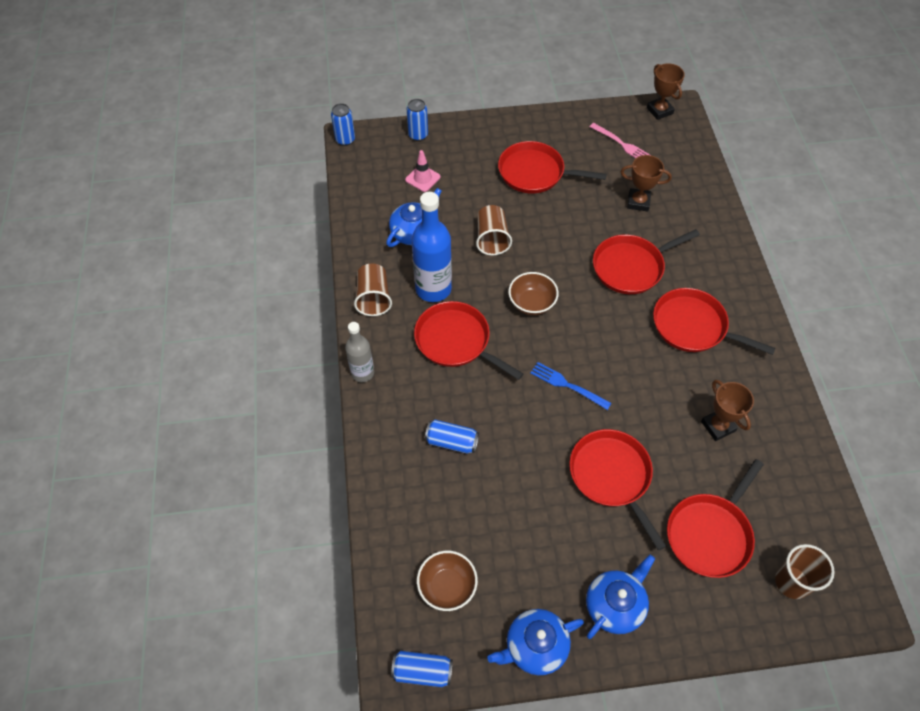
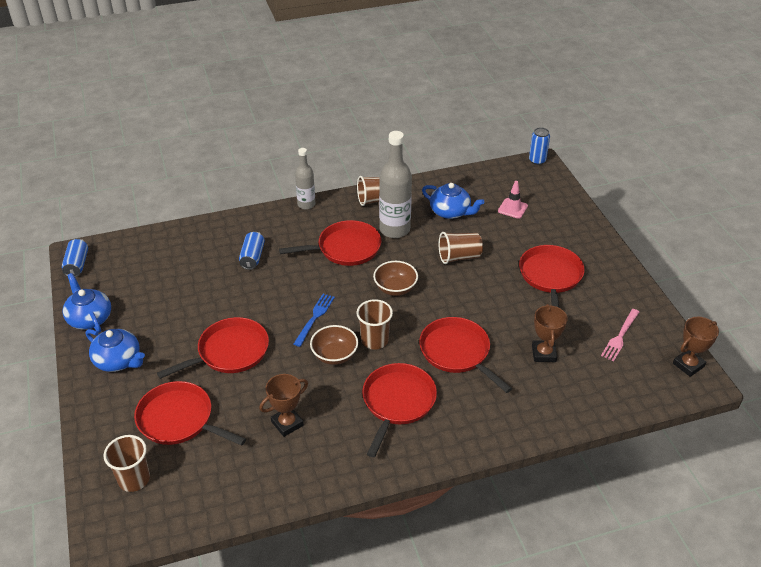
camera: 80 degrees right, 15 degrees down
blue can [407,99,428,141] -> none
blue bottle [412,192,452,302] -> grey bottle [379,131,412,238]
red pan [414,301,523,380] -> red pan turned 45 degrees clockwise [279,220,381,266]
brown bowl [417,551,478,611] -> brown bowl moved to [310,325,358,365]
none -> brown cup [357,299,393,350]

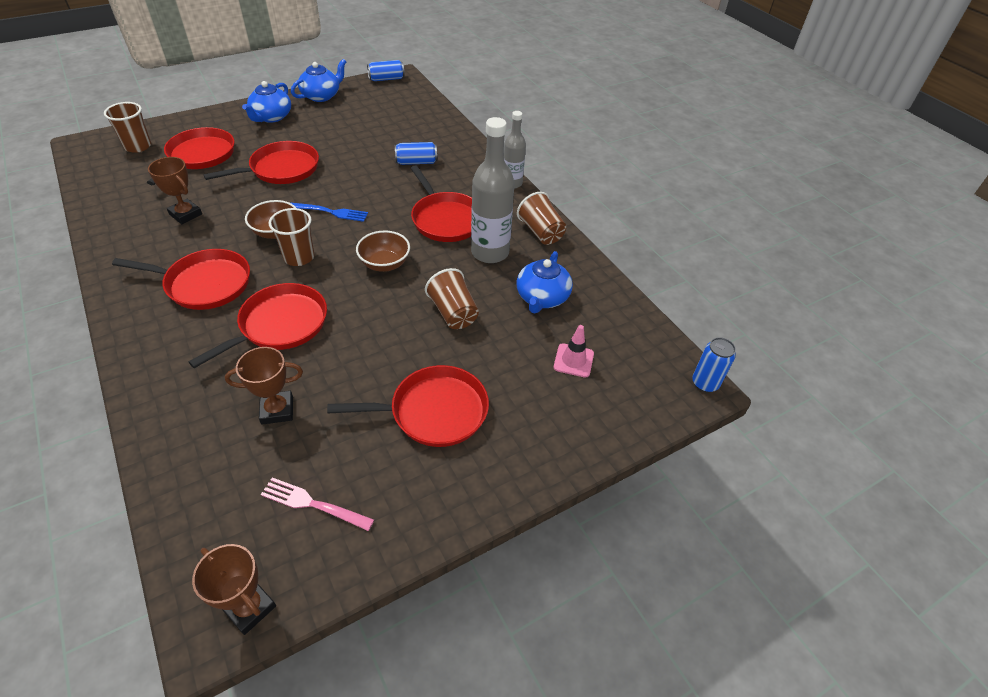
camera: 75 degrees right, 5 degrees up
red pan [157,317,269,379] -> red pan turned 75 degrees counterclockwise [203,141,319,184]

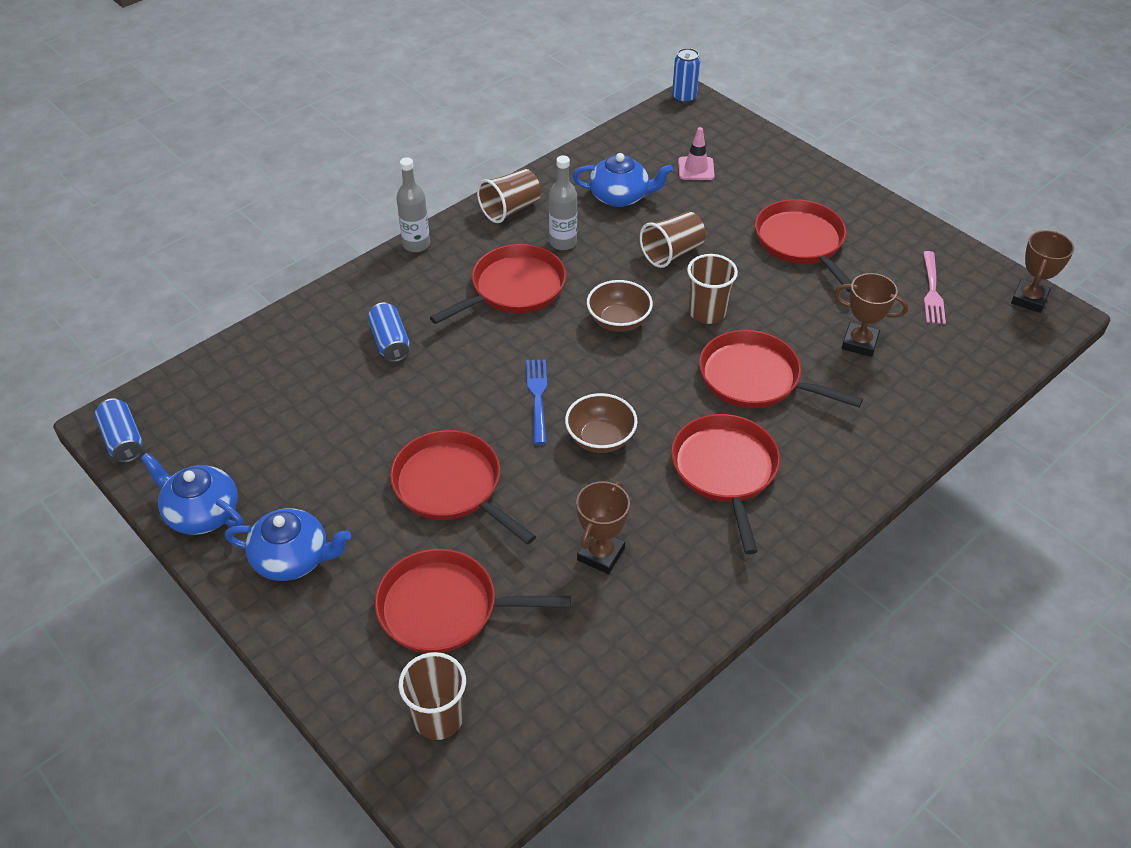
camera: 100 degrees left, 0 degrees up
brown trophy [225,347,303,425] -> brown trophy turned 45 degrees counterclockwise [834,273,908,357]
brown cup [269,208,315,266] -> brown cup moved to [687,254,738,324]
grey bottle [471,117,515,263] -> grey bottle [549,155,577,250], size x0.60

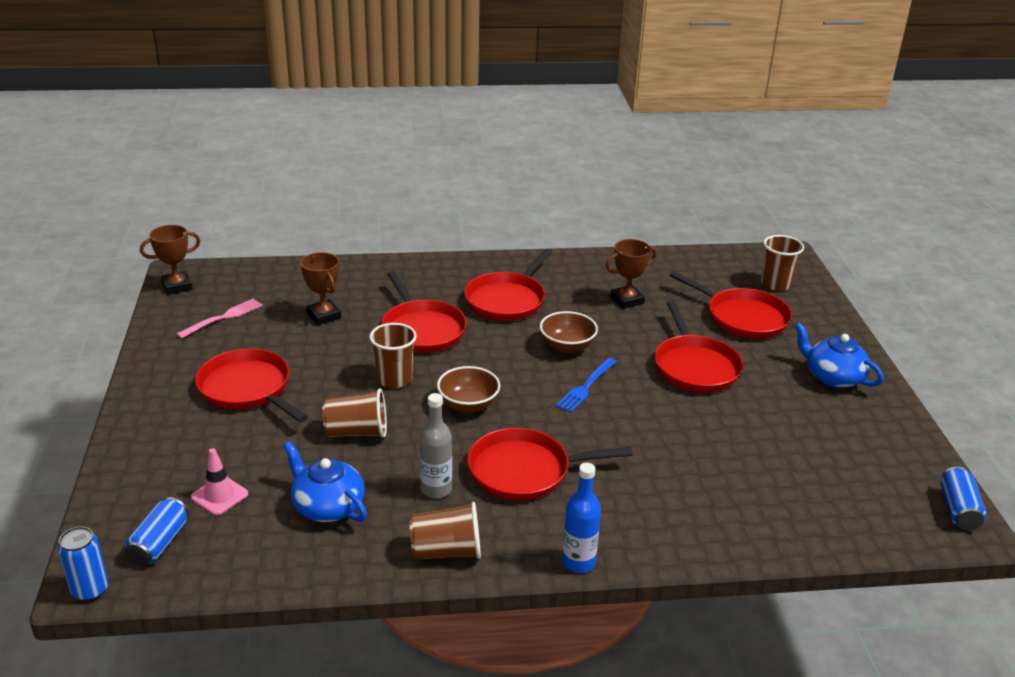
camera: 145 degrees left, 15 degrees down
blue teapot [141,453,244,535] -> none
blue can [368,302,410,362] -> blue can moved to [125,497,188,566]
grey bottle [396,157,430,252] -> blue bottle [562,463,601,573]
red pan [755,199,852,292] -> red pan turned 120 degrees clockwise [195,349,308,422]

